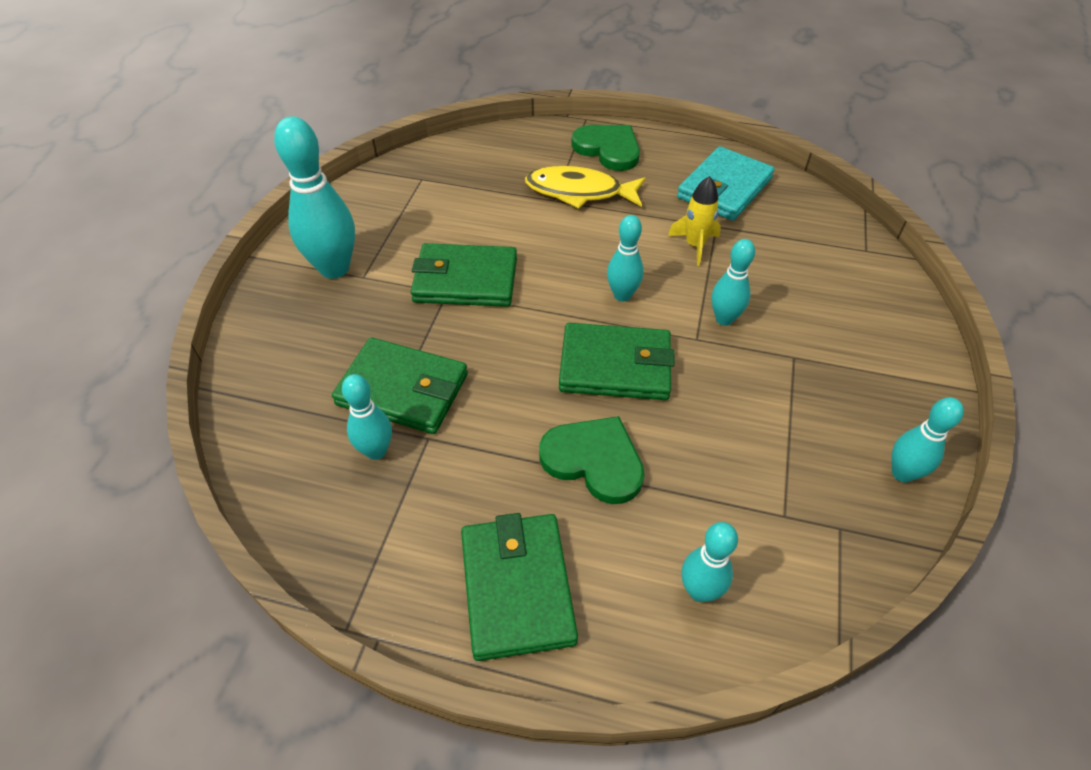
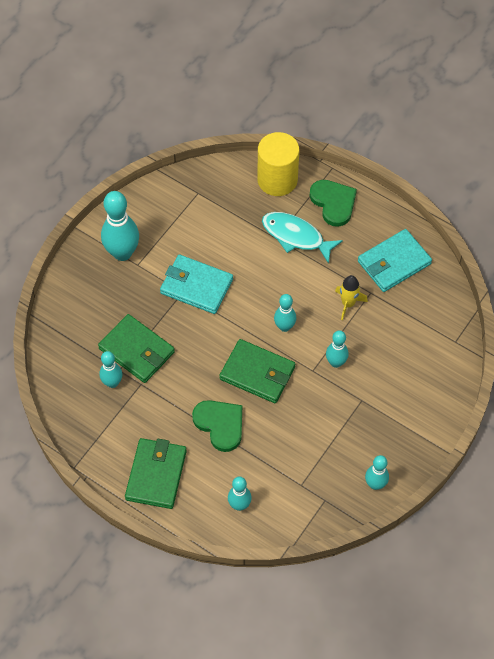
camera: 20 degrees right, 10 degrees up
green wallet [410,243,517,307] -> turquoise wallet [160,254,233,314]
yellow fish [525,166,646,209] -> turquoise fish [262,212,343,264]
none -> yellow cylinder [257,132,299,196]

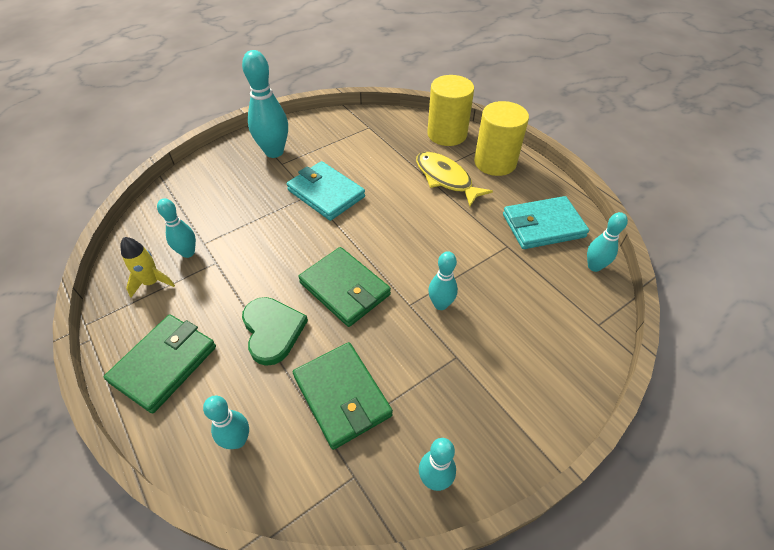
camera: 20 degrees right, 10 degrees down
green wallet [98,314,175,383] -> green wallet moved to [293,342,393,450]
turquoise fish [262,212,343,264] -> yellow fish [416,152,493,206]
turquoise bowling pin [274,294,296,332] -> turquoise bowling pin moved to [587,212,628,272]
green heart [310,180,357,227] -> yellow cylinder [474,101,529,176]
yellow rocket [335,275,368,320] -> yellow rocket moved to [120,237,175,297]

